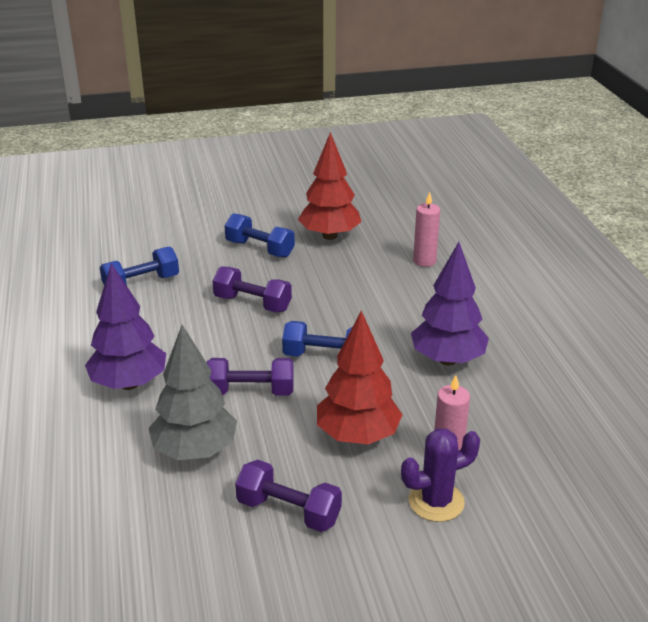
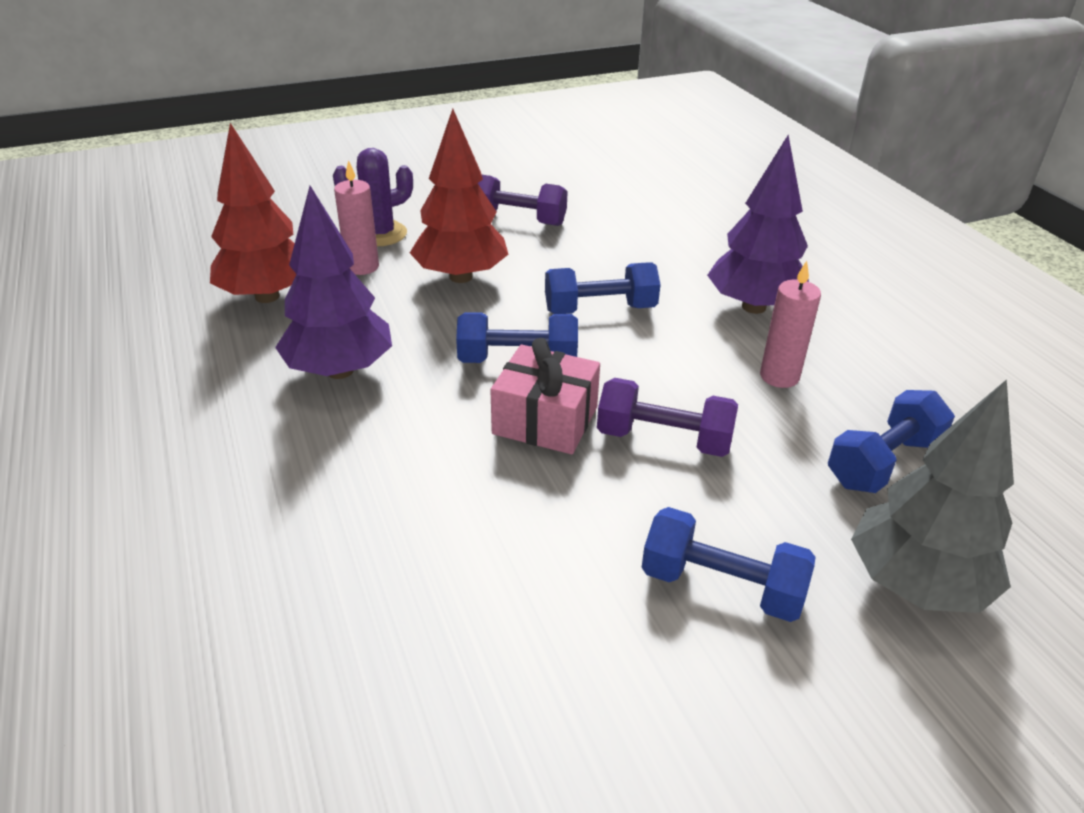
camera: 170 degrees right, 5 degrees up
grey tree [148,325,237,460] -> grey tree moved to [851,379,1014,613]
purple dumbbell [206,358,294,396] -> blue dumbbell [545,262,661,314]
red tree [298,132,361,240] -> red tree moved to [210,123,297,303]
pink candle [413,192,440,267] -> pink candle moved to [760,261,821,388]
none -> pink gift [490,338,600,454]

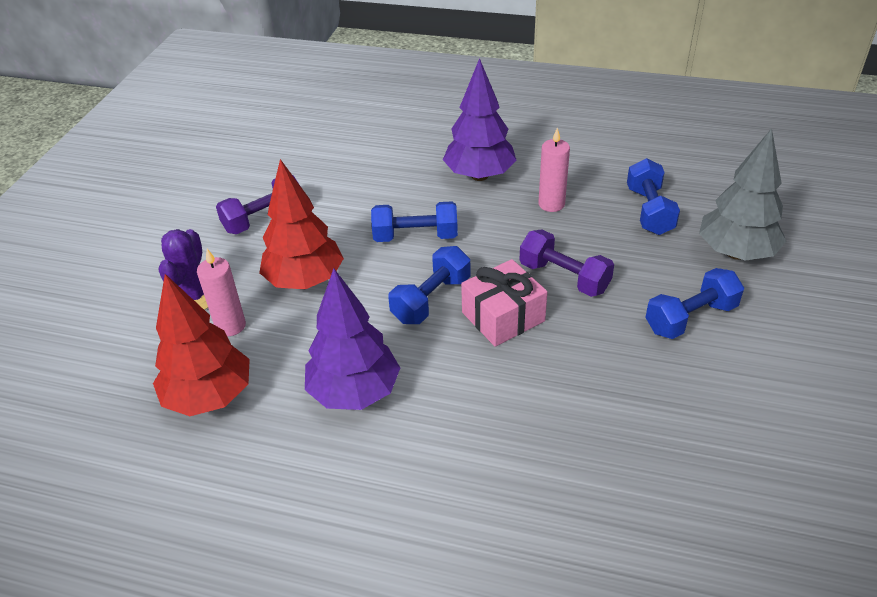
camera: 50 degrees left, 5 degrees up
blue dumbbell [545,262,661,314] -> blue dumbbell turned 60 degrees clockwise [371,201,458,242]
purple dumbbell [597,378,738,457] -> purple dumbbell turned 75 degrees clockwise [519,229,614,297]

